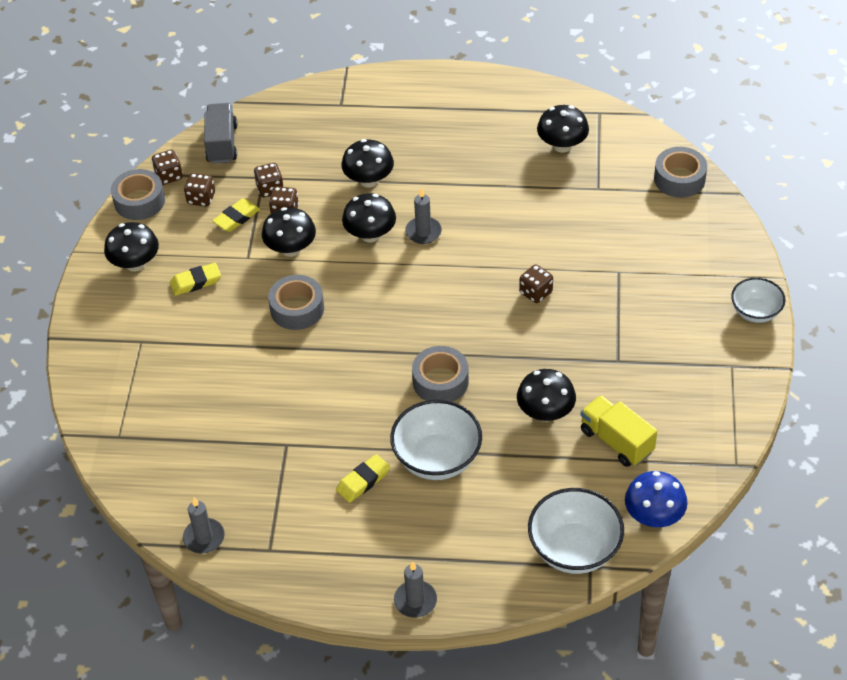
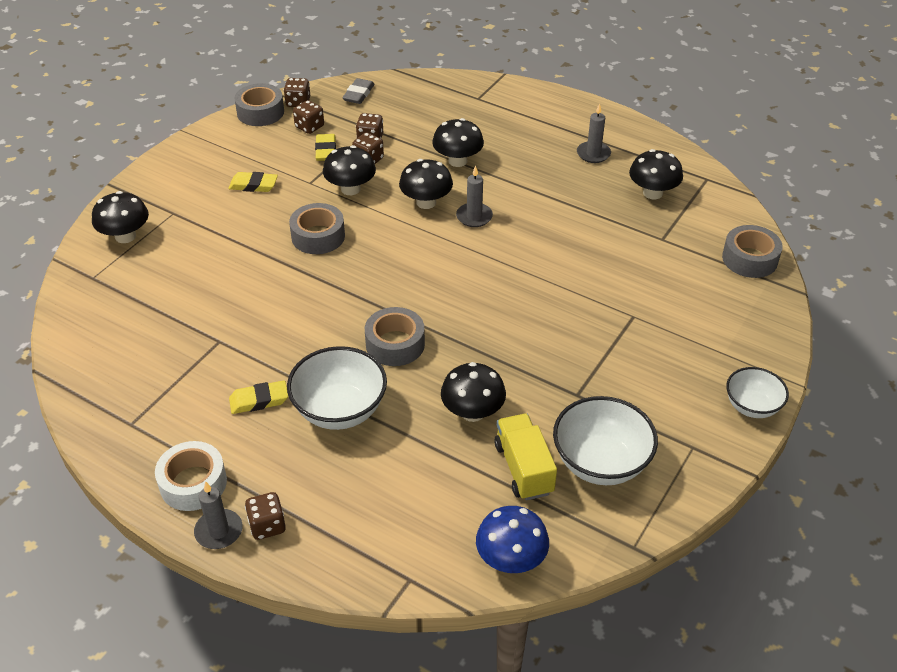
camera: 25 degrees right, 5 degrees down
black mushroom [104,222,159,272] -> black mushroom moved to [92,191,149,243]
grey candle [183,498,225,553] -> grey candle moved to [577,103,611,163]
grey truck [204,103,237,164] -> grey eraser [342,78,374,104]
yellow eraser [212,198,260,232] -> yellow eraser turned 75 degrees counterclockwise [315,134,336,161]
brown dice [519,264,553,303] -> brown dice moved to [245,492,286,540]
white bowl [528,488,624,574] -> white bowl moved to [553,396,658,485]
none -> white tape [155,441,227,511]

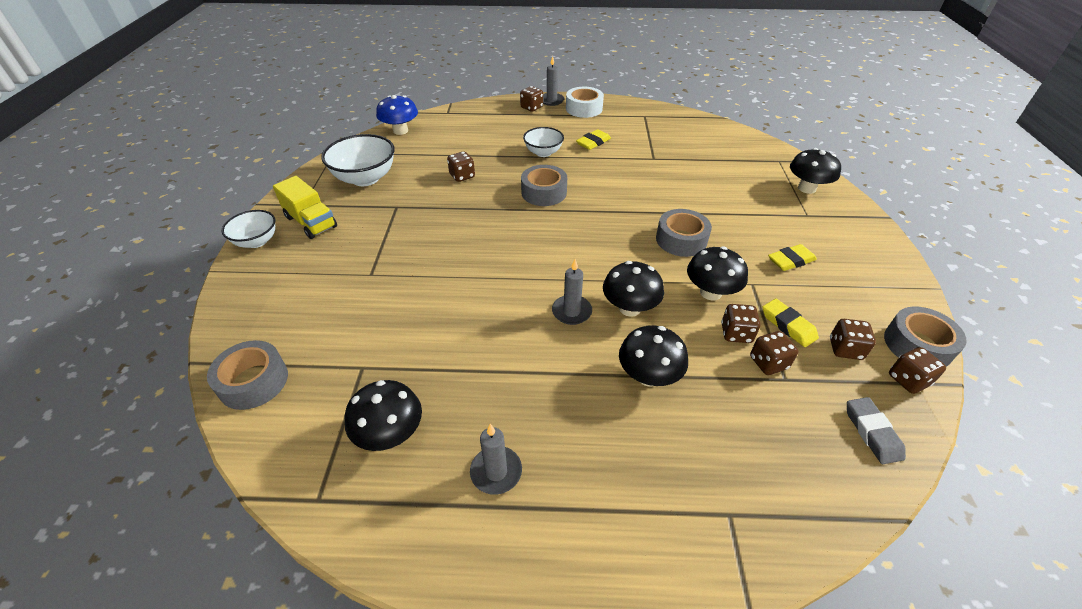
camera: 150 degrees right, 0 degrees up
white bowl [287,346,387,430] -> white bowl [523,127,564,157], size x0.62
black mushroom [441,362,506,422] -> brown dice [447,151,475,182]
yellow truck [494,414,557,500] -> yellow truck moved to [273,176,337,239]

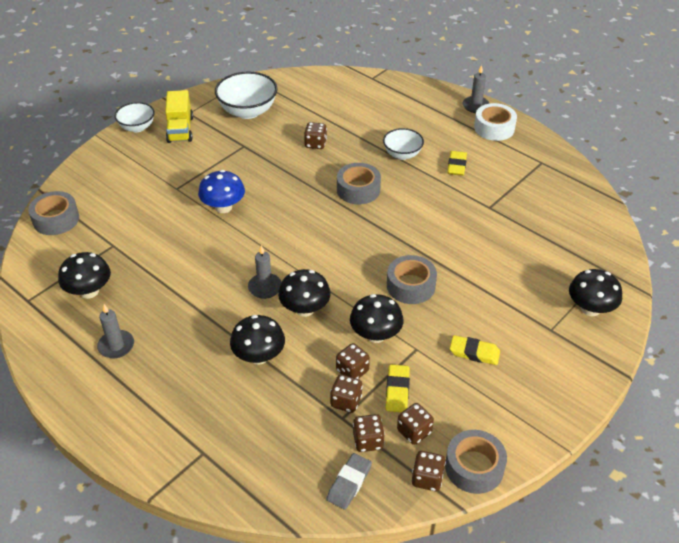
camera: 40 degrees right, 0 degrees up
blue mushroom [376,95,418,135] -> blue mushroom moved to [198,170,245,213]
brown dice [520,86,543,112] -> brown dice moved to [353,414,385,452]
yellow eraser [576,129,611,150] -> yellow eraser turned 75 degrees counterclockwise [447,151,467,176]

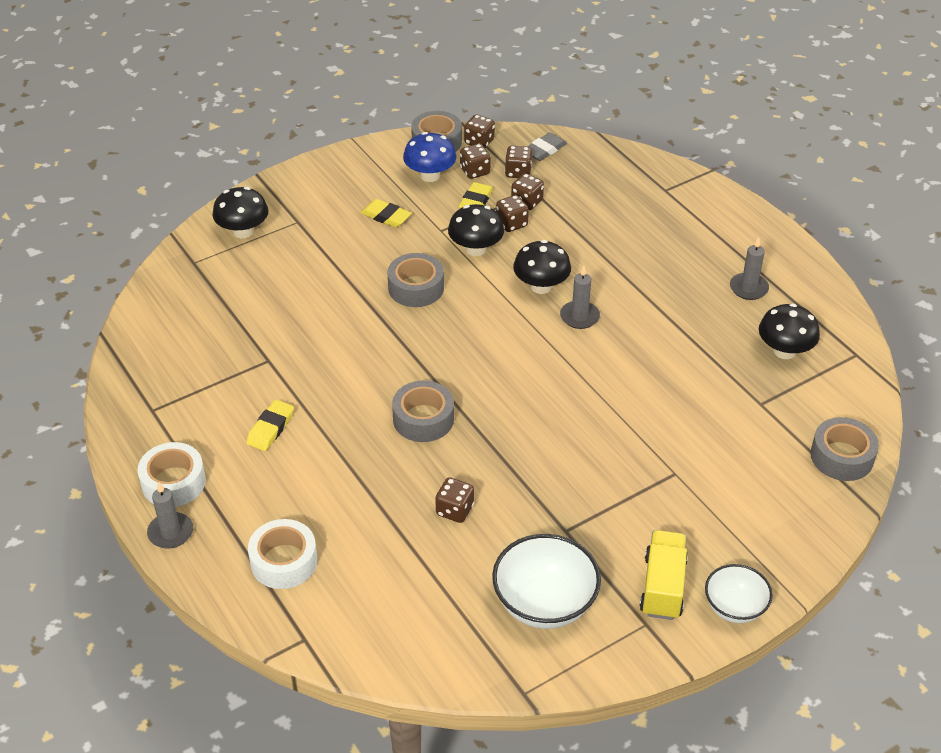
camera: 165 degrees left, 0 degrees up
blue mushroom [198,170,245,213] -> blue mushroom moved to [403,132,456,182]
black mushroom [230,315,285,365] -> none
white bowl [383,128,424,160] -> none
none -> white tape [248,519,317,589]

